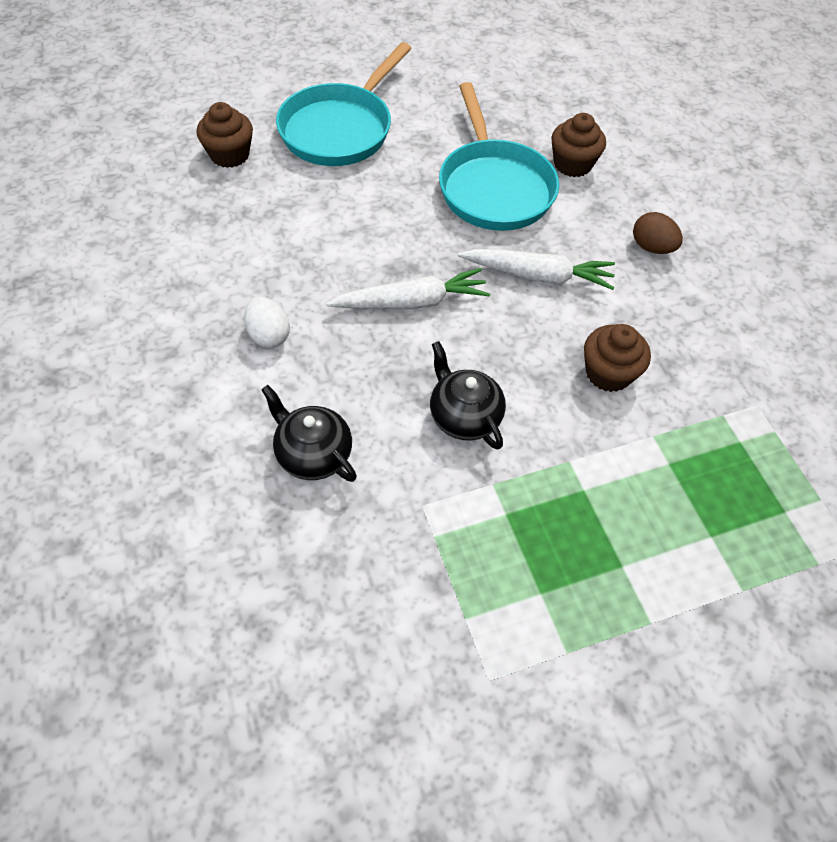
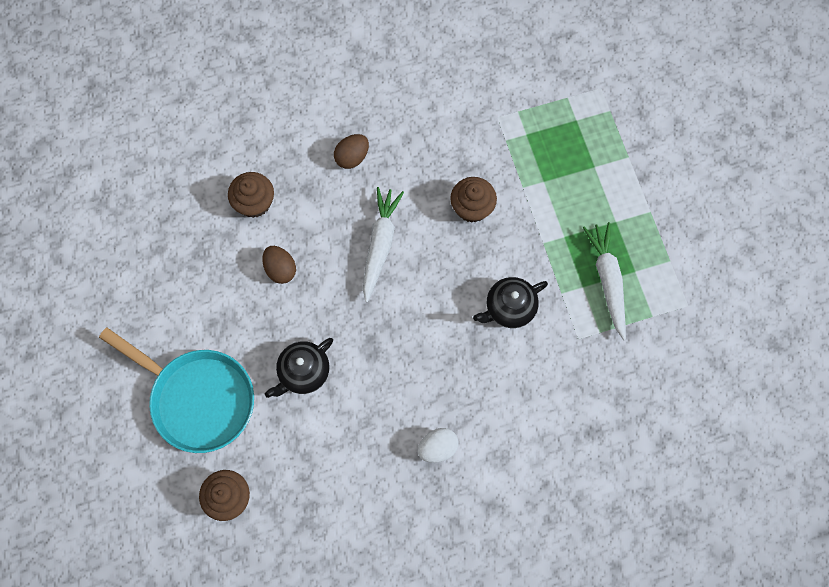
camera: 85 degrees left, 15 degrees up
black teapot [261,385,357,482] -> black teapot moved to [265,338,333,398]
white carrot [326,268,490,309] -> white carrot moved to [583,222,626,340]
turquoise pan [439,82,559,231] -> brown egg [262,246,296,284]

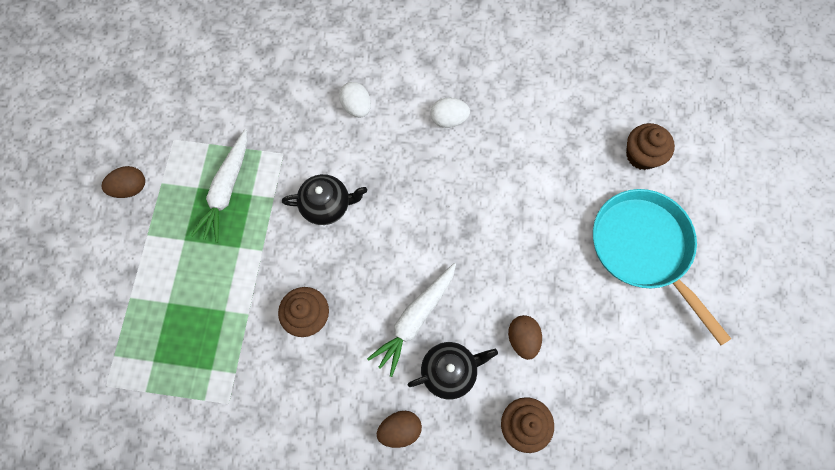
camera: 155 degrees left, 0 degrees up
black teapot [265,338,333,398] -> black teapot moved to [408,342,498,399]
none -> brown egg [101,166,145,198]
none -> white egg [339,82,371,117]

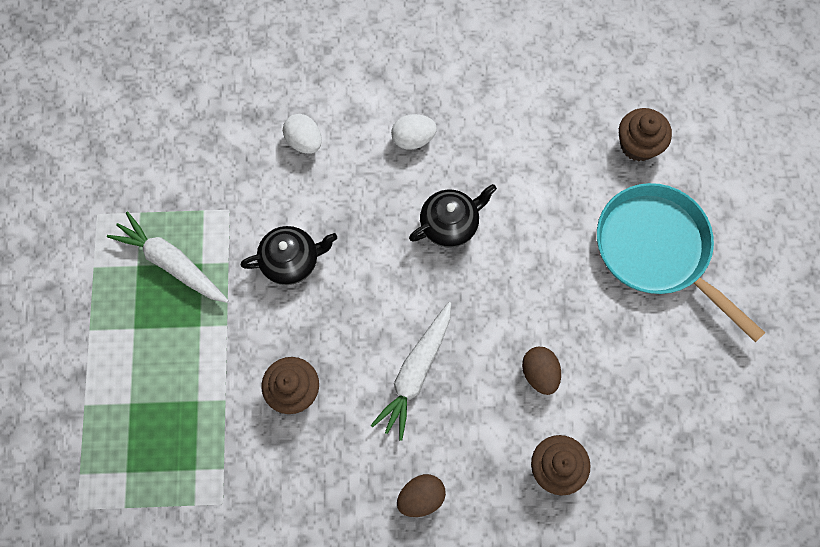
camera: 10 degrees left, 0 degrees up
brown egg [101,166,145,198] -> none
white carrot [191,129,247,243] -> white carrot turned 120 degrees clockwise [107,212,229,303]
black teapot [408,342,498,399] -> black teapot moved to [409,184,497,247]

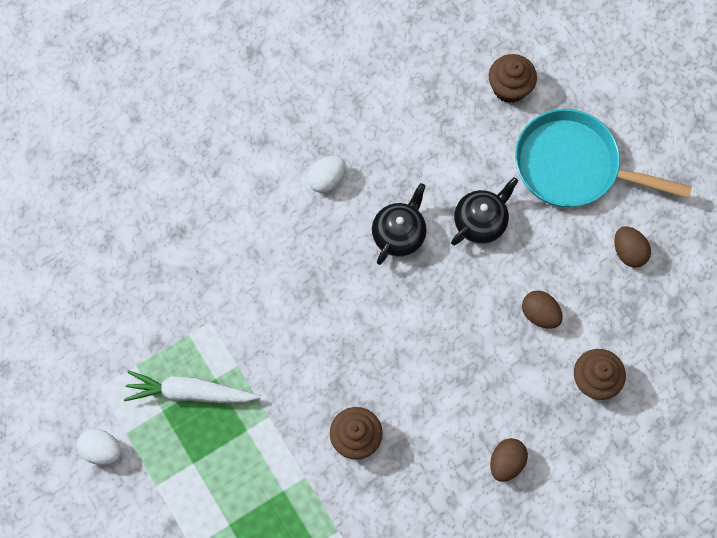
camera: 30 degrees left, 0 degrees up
black teapot [240,226,337,285] -> black teapot moved to [451,177,518,246]
white egg [283,114,322,154] -> white egg moved to [77,429,121,465]
white carrot [371,302,451,441] -> none
none -> brown egg [614,226,651,268]

